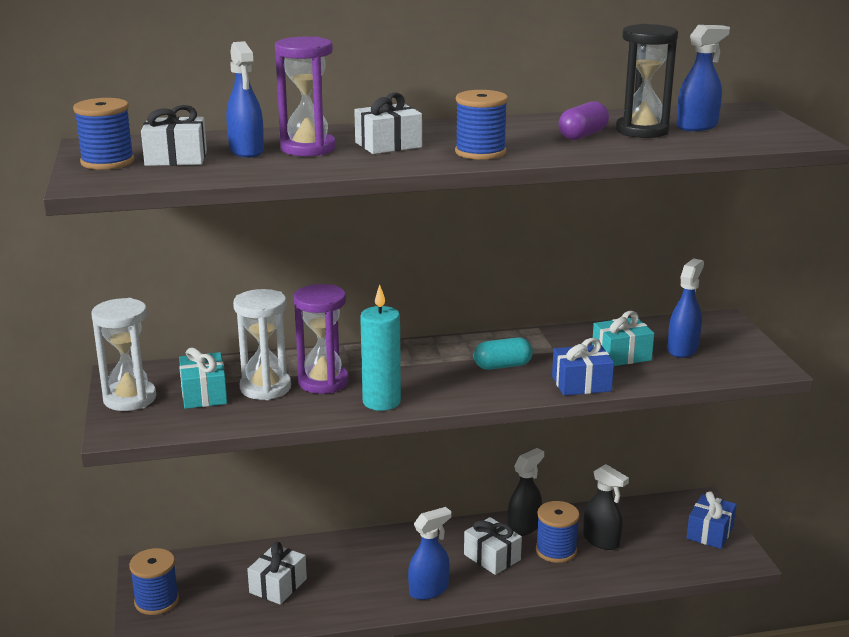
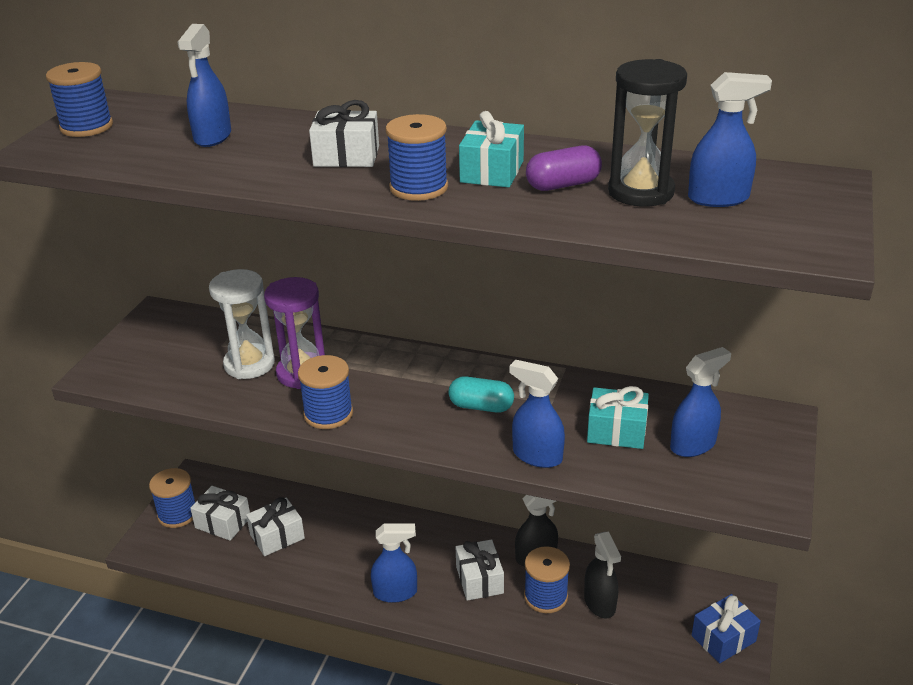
camera: 30 degrees right, 10 degrees up
white hourglass [91,298,156,411] -> none
white gift [141,105,207,166] -> white gift moved to [190,486,250,541]
turquoise gift [179,347,227,409] -> turquoise gift moved to [459,111,524,188]
purple hourglass [275,37,336,156] -> none
turquoise candle [360,285,401,411] -> blue spool [298,355,353,429]
blue gift [552,338,614,396] -> blue spray bottle [509,359,565,468]

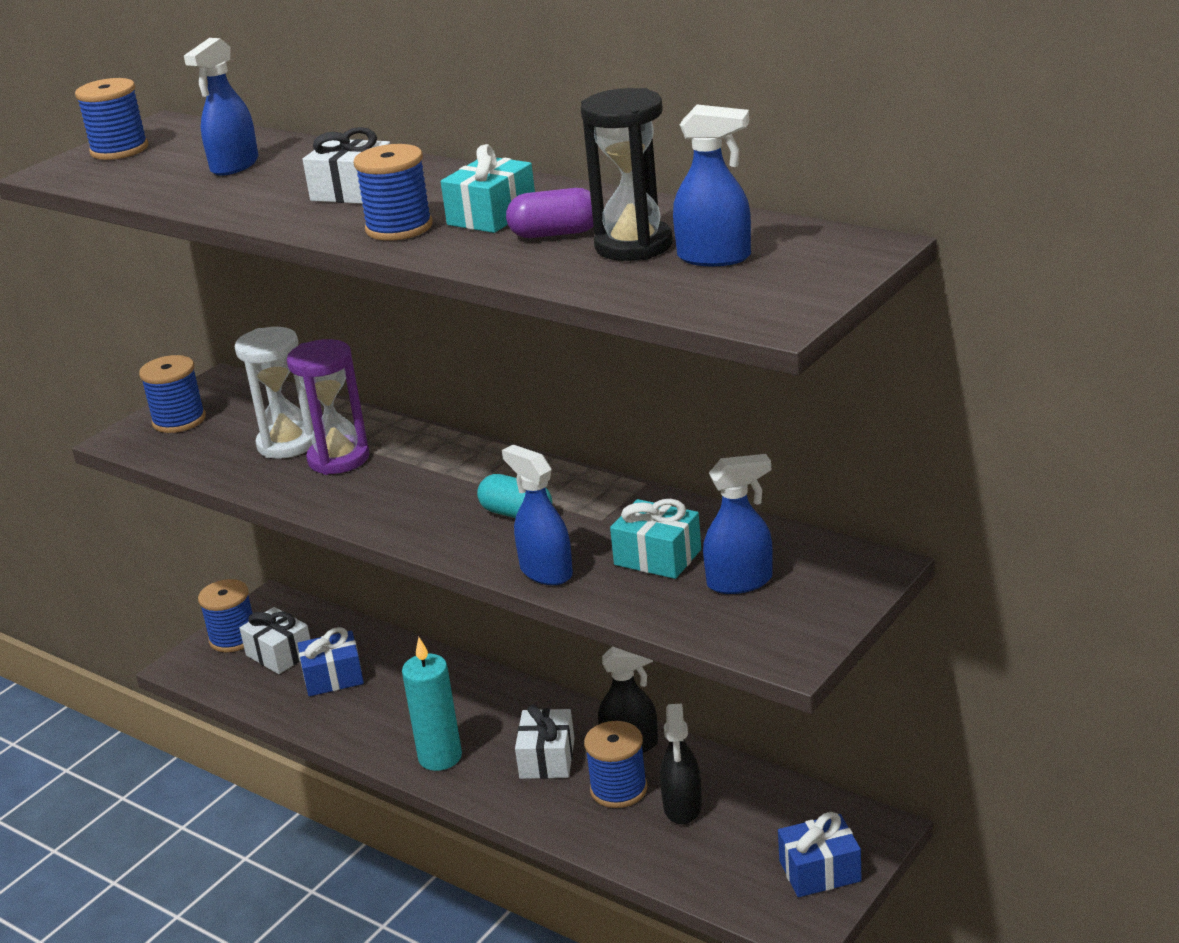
camera: 20 degrees right, 5 degrees down
white gift [246,497,305,556] -> blue gift [297,627,364,696]
blue spool [298,355,353,429] -> blue spool moved to [139,355,206,433]
blue spray bottle [371,524,417,603] -> turquoise candle [402,637,462,771]

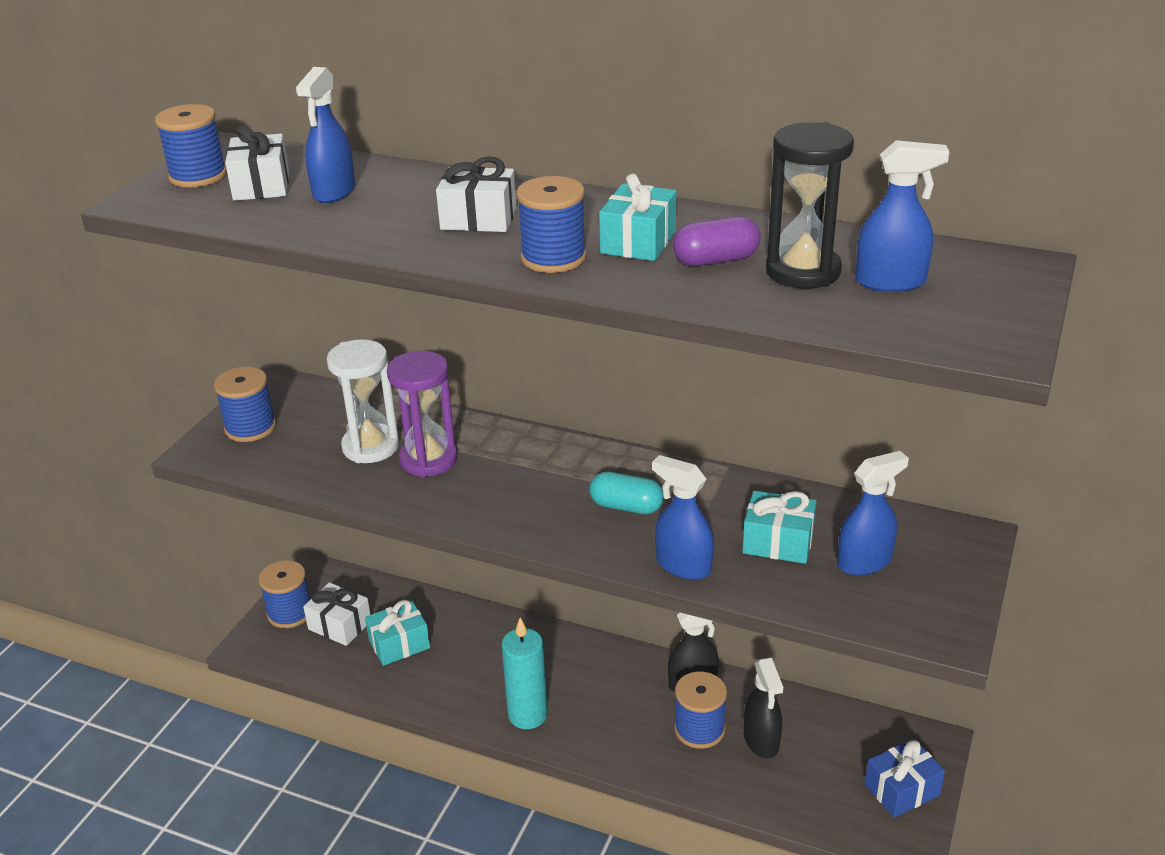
camera: 15 degrees left, 5 degrees up
blue gift [297,627,364,696] -> turquoise gift [365,600,430,666]
white gift [515,704,574,779] -> white gift moved to [225,125,289,201]

